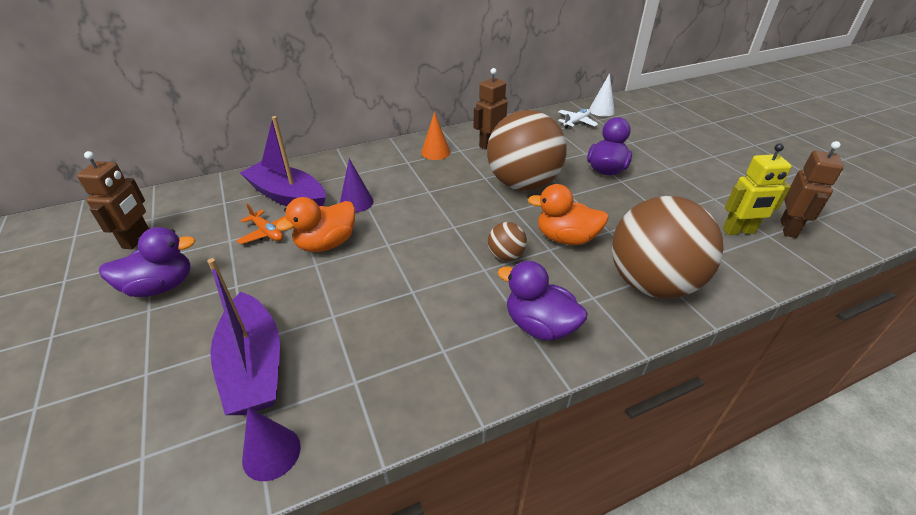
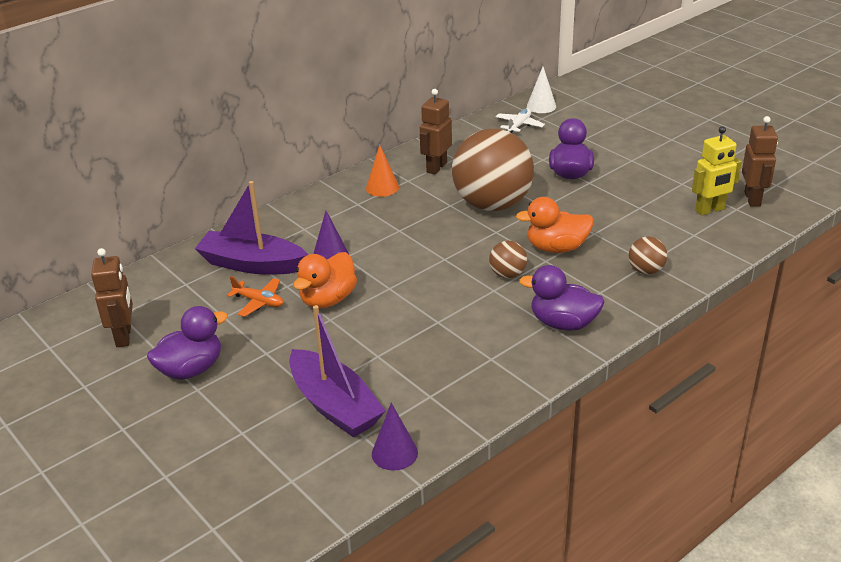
camera: 15 degrees left, 5 degrees down
brown ball [612,196,724,298] -> brown ball [629,237,667,274], size x0.42

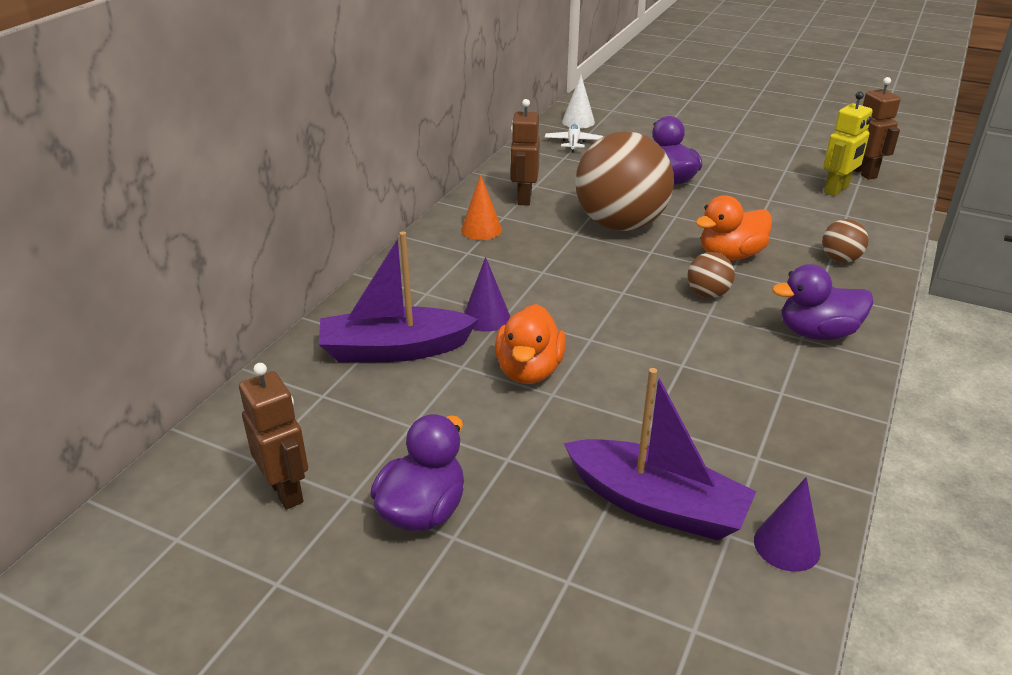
camera: 25 degrees left, 0 degrees up
orange plane [227,276,283,317] -> none

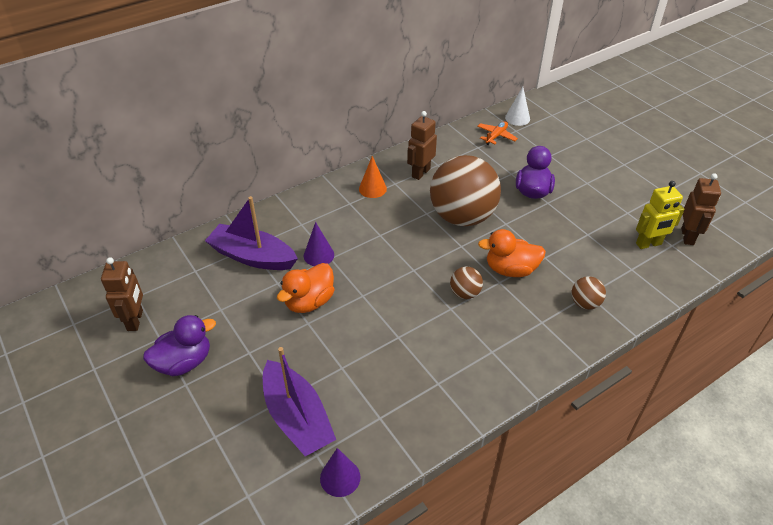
camera: 30 degrees right, 10 degrees up
white plane [545,123,603,153] -> orange plane [477,121,518,145]
purple duck [772,264,873,340] -> none

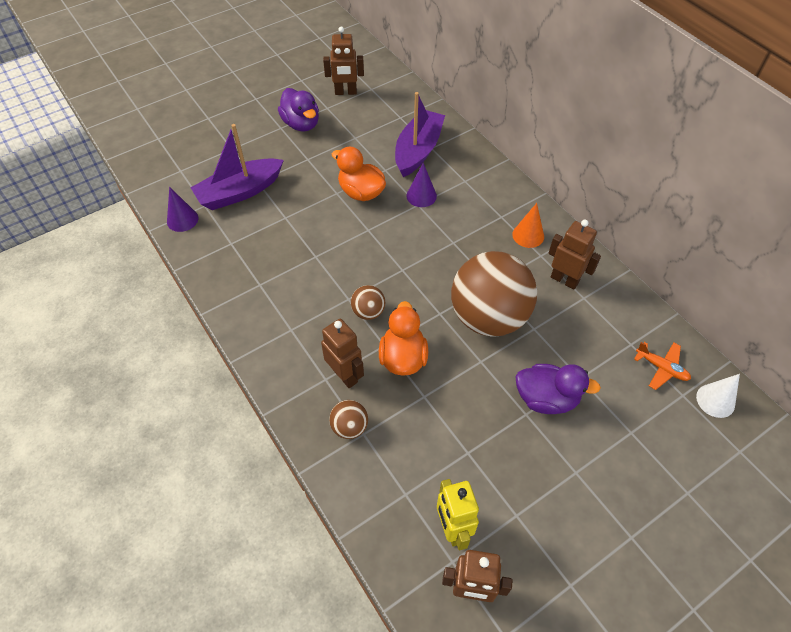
camera: 90 degrees right, 10 degrees up
none -> brown robot [321,319,364,388]

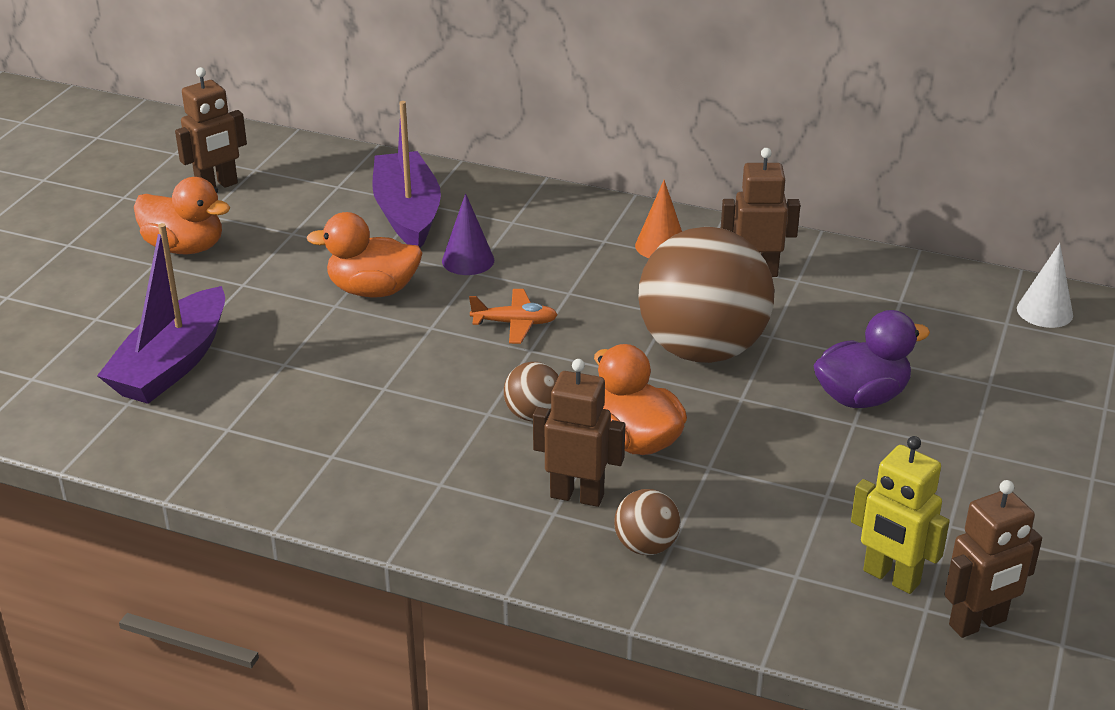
camera: 35 degrees left, 20 degrees down
purple cone [167,187,198,232] -> none
purple duck [278,88,319,131] -> orange duck [134,177,230,254]
orange plane [634,342,691,390] -> orange plane moved to [469,289,558,344]

